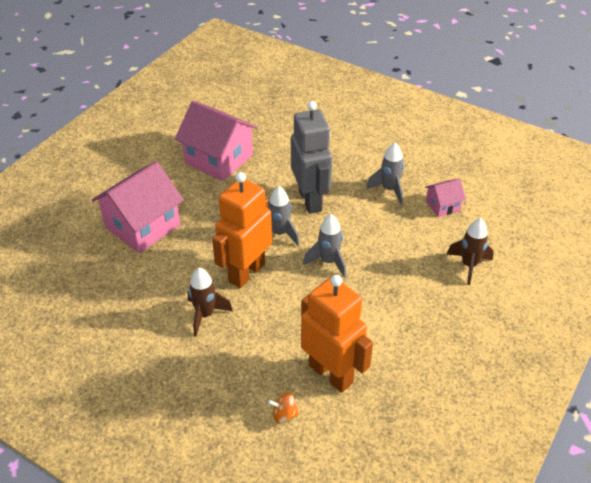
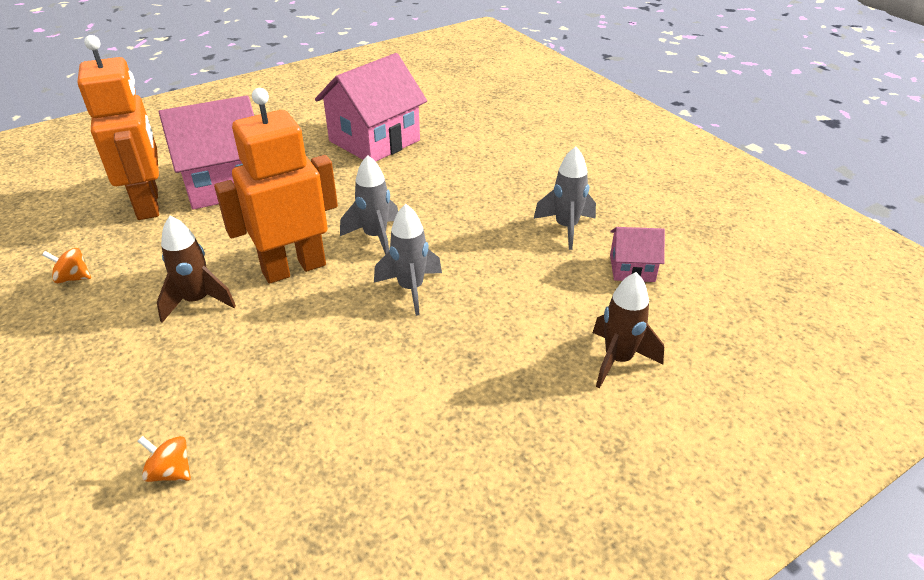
camera: 25 degrees right, 5 degrees down
pink house [175,101,258,181] -> pink house turned 75 degrees clockwise [315,53,427,162]
grey robot [291,101,332,214] -> none
orange robot [301,275,373,393] -> orange robot moved to [78,35,159,220]
none -> orange spinning top [42,248,91,283]

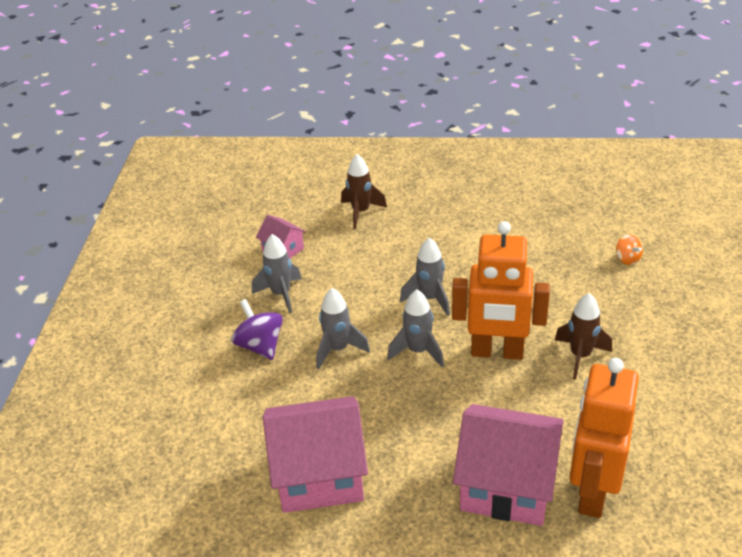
camera: 140 degrees left, 0 degrees up
orange spinning top [42,248,91,283] -> none
none -> purple spinning top [231,299,283,360]
none -> grey rocket [317,288,370,369]

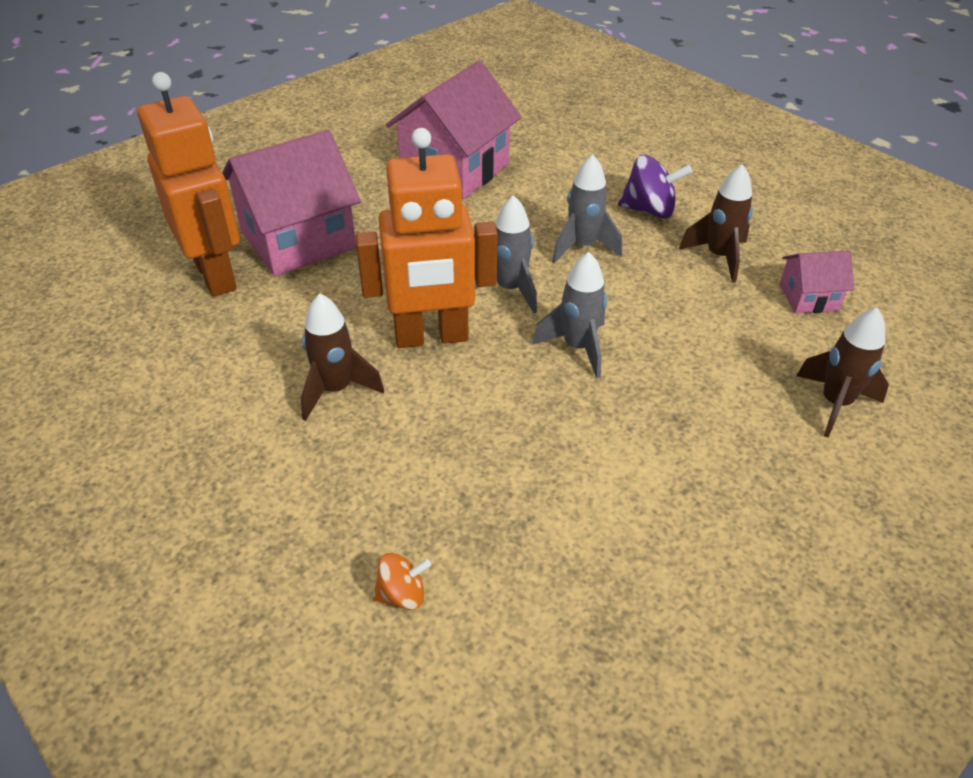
camera: 130 degrees right, 5 degrees up
grey rocket [252,234,301,313] -> brown rocket [679,164,753,283]
orange robot [452,221,550,360] -> orange robot turned 150 degrees counterclockwise [356,128,498,348]
orange spinning top [616,235,643,265] -> orange spinning top turned 150 degrees clockwise [373,553,431,610]

